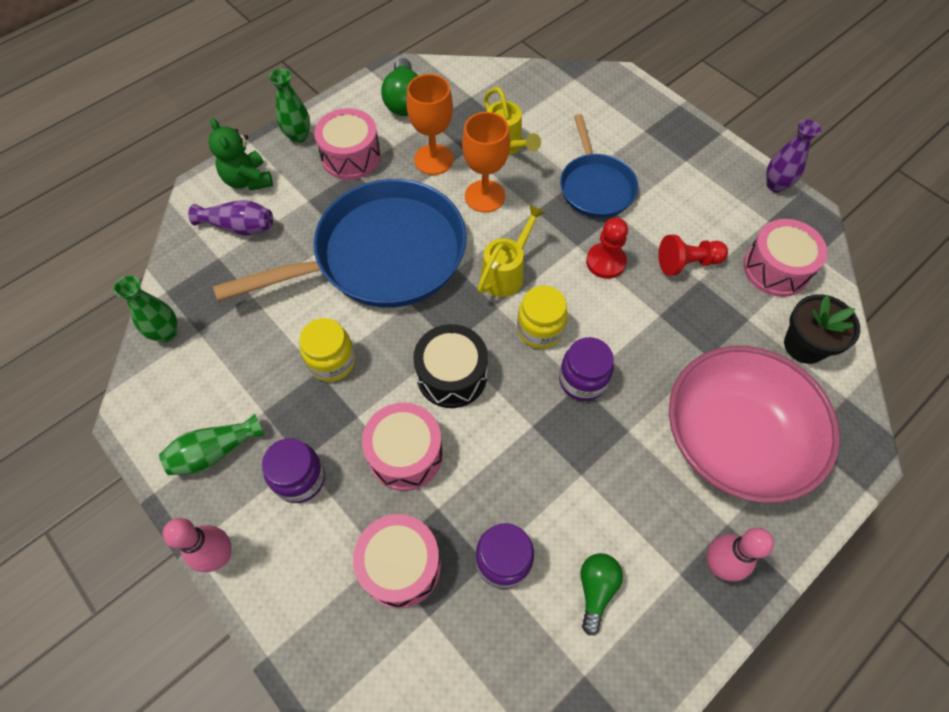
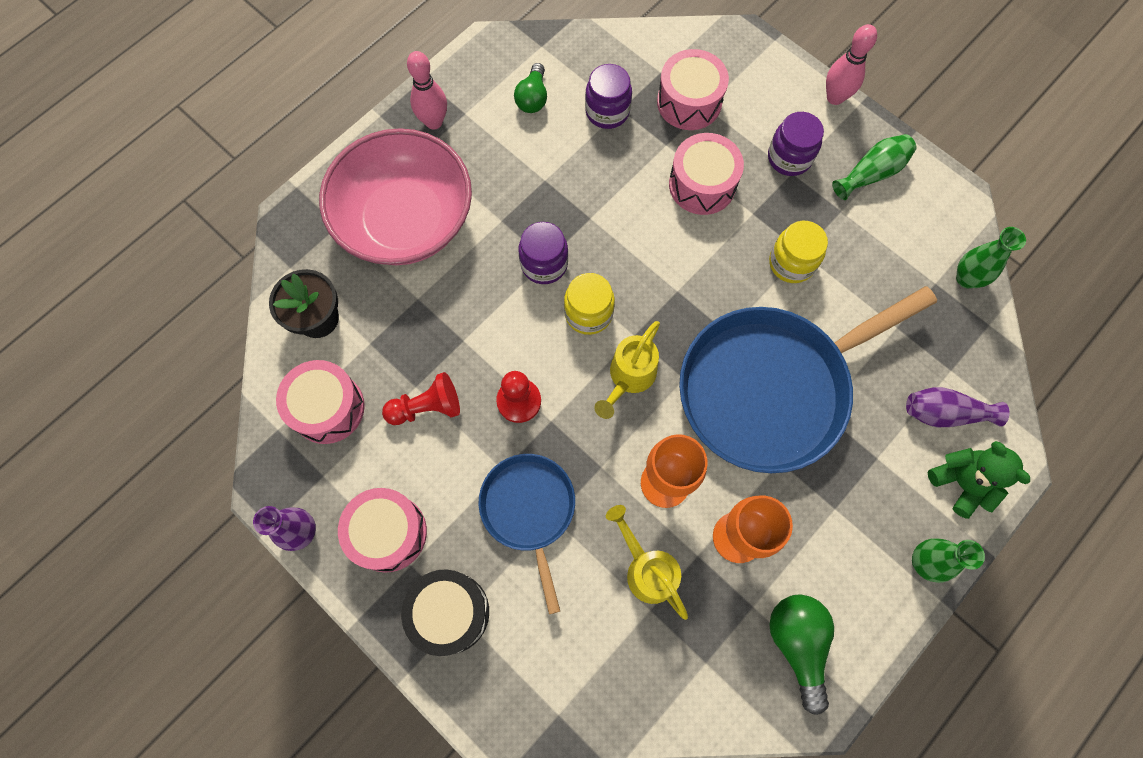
camera: 175 degrees right, 10 degrees up
pink drum [314,108,381,180] -> pink drum moved to [338,488,427,573]
black drum [413,324,488,408] -> black drum moved to [401,570,489,656]

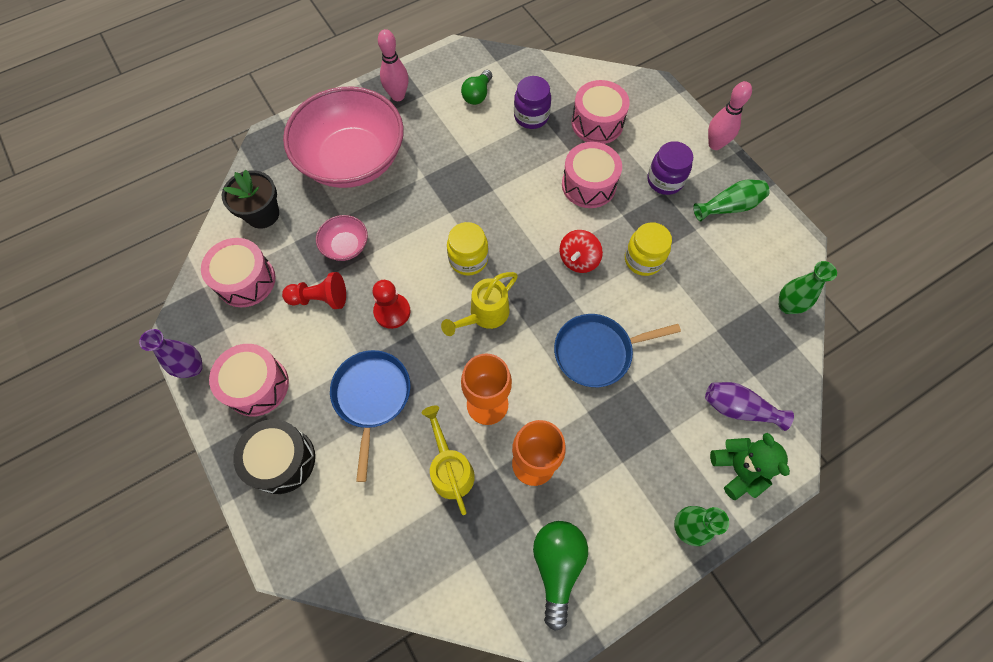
camera: 15 degrees right, 5 degrees down
purple jar [518,222,568,284] -> none
blue pan [679,286,937,473] -> blue pan [554,314,681,387], size x0.54
none -> pink bowl [316,215,368,261]
none -> red spinning top [559,230,603,273]

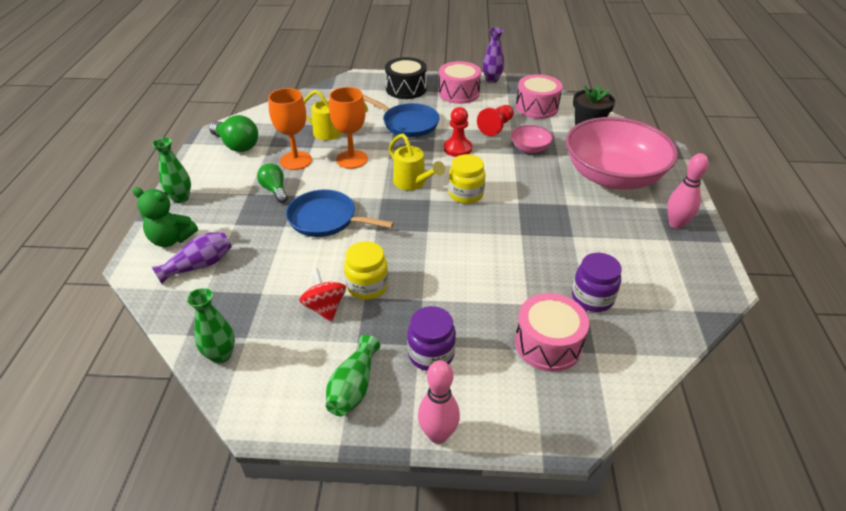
camera: 125 degrees right, 25 degrees down
yellow watering can [441,272,518,336] -> yellow watering can turned 150 degrees clockwise [389,133,445,191]
green light bulb [461,70,492,105] -> green light bulb moved to [257,163,288,203]
blue pan [554,314,681,387] -> blue pan turned 90 degrees counterclockwise [286,189,394,237]
red spinning top [559,230,603,273] -> red spinning top moved to [299,268,346,322]
pink drum [562,142,622,208] -> none

